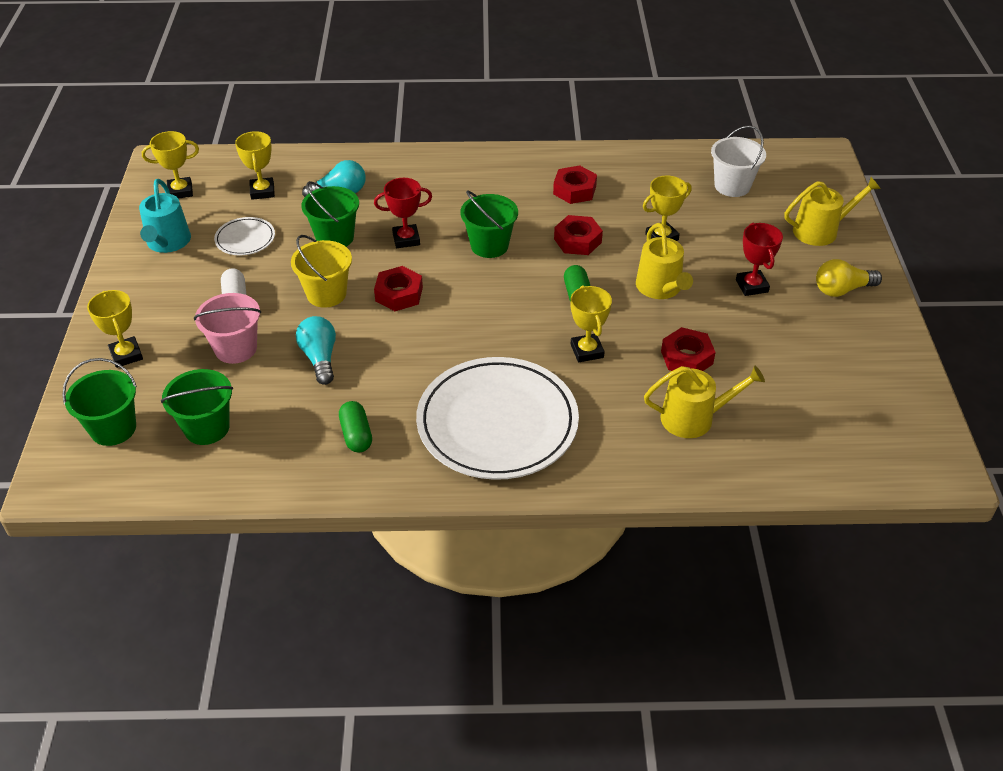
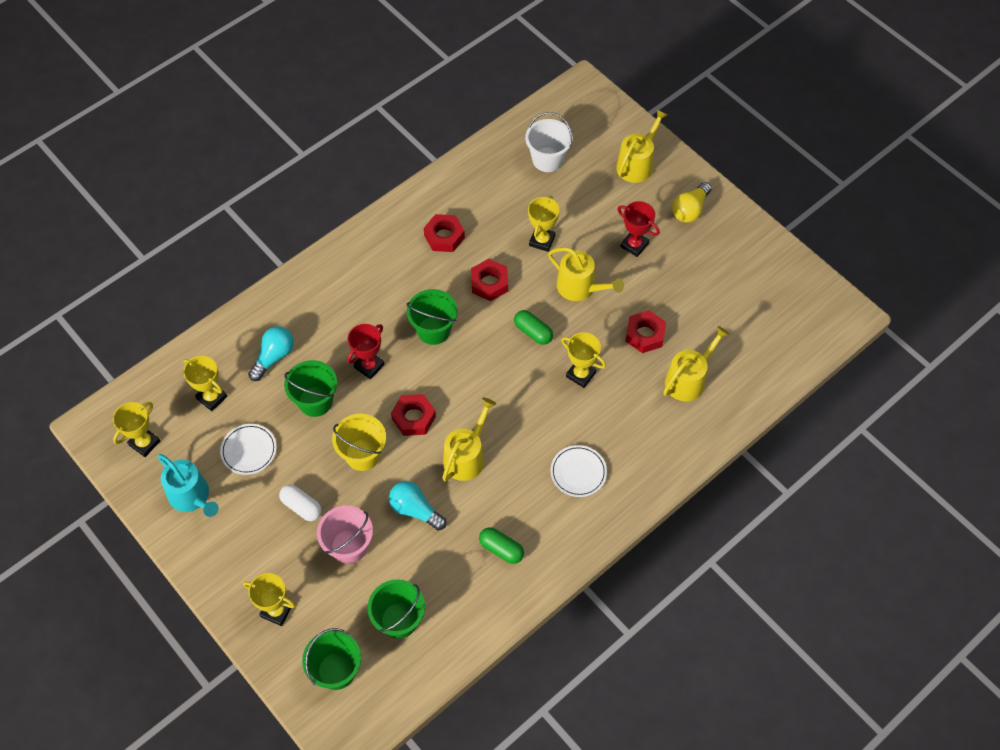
camera: 40 degrees left, 15 degrees up
white plate [416,357,579,480] -> white plate [550,445,607,497], size x0.44
none -> yellow watering can [442,398,496,481]

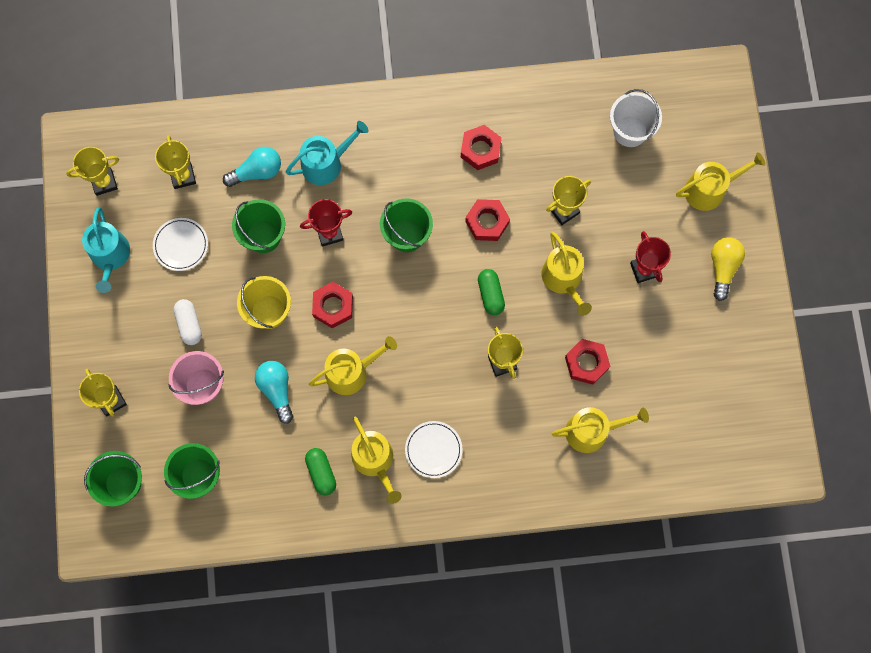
camera: 35 degrees right, 15 degrees up
yellow light bulb [672,182,712,223] -> yellow light bulb turned 120 degrees clockwise [711,237,745,301]
none -> turquoise watering can [286,121,368,185]
none -> yellow watering can [351,417,402,504]

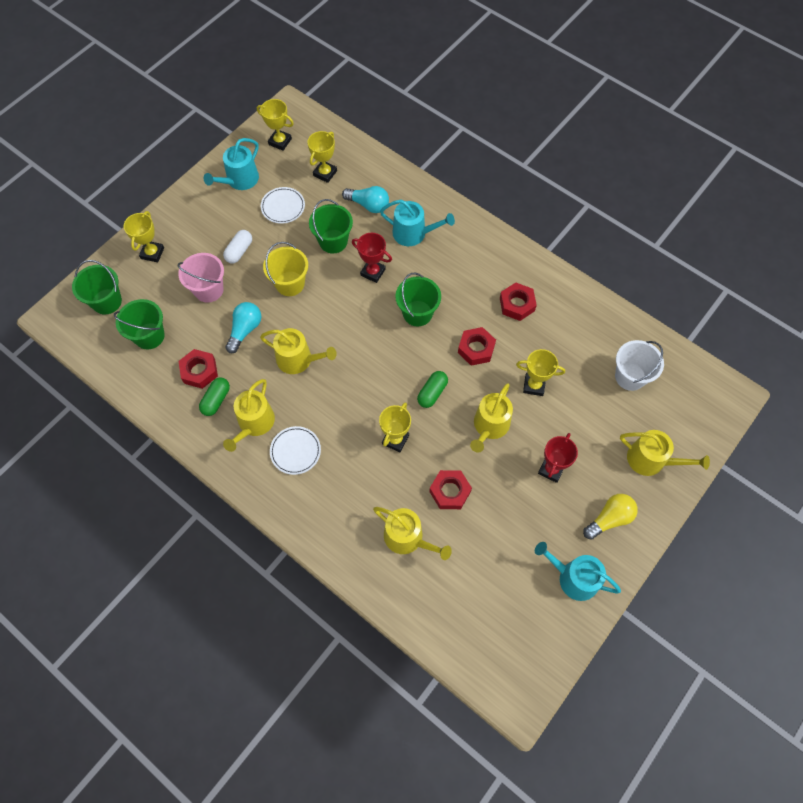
camera: 45 degrees right, 10 degrees down
red nut [312,282,353,328] -> red nut moved to [179,349,218,389]
none -> turquoise watering can [535,542,621,601]

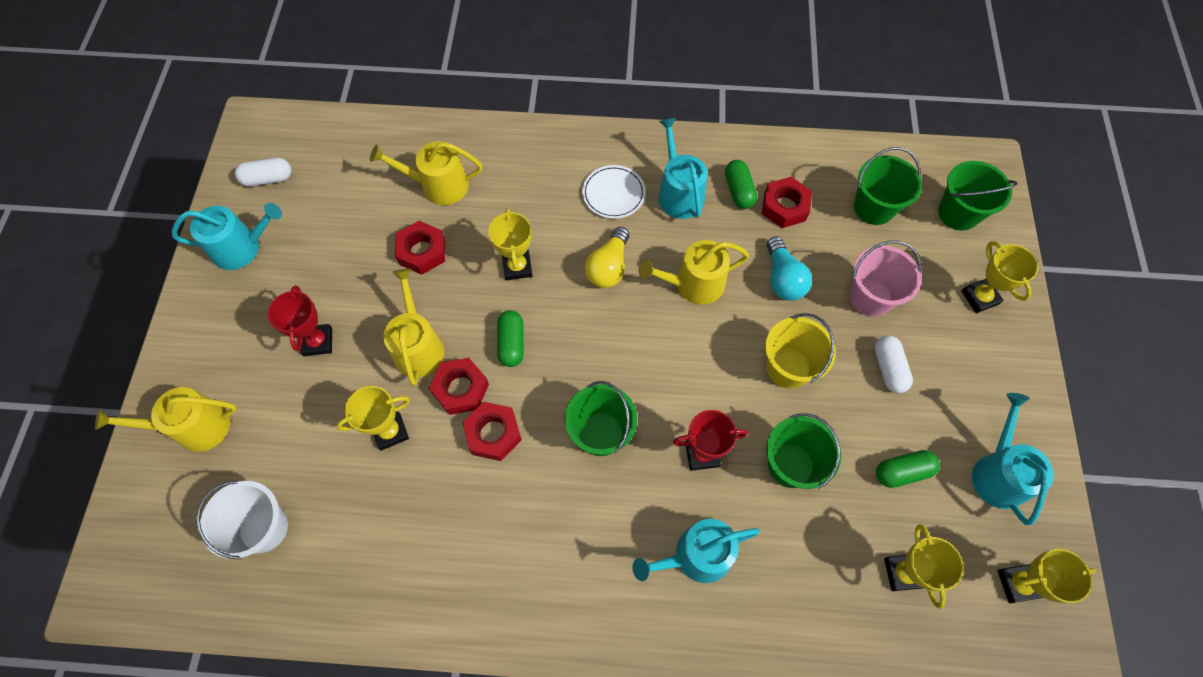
camera: 145 degrees right, 0 degrees up
yellow watering can [223,379,275,452] -> turquoise watering can [658,117,707,219]
white plate [261,187,305,224] -> green capsule [876,450,940,488]
turquoise light bulb [342,186,389,213] -> none
red nut [500,282,537,321] -> red nut moved to [429,358,489,415]
yellow light bulb [583,494,638,540] -> yellow light bulb moved to [585,227,629,288]
none -> white capsule [235,158,291,186]

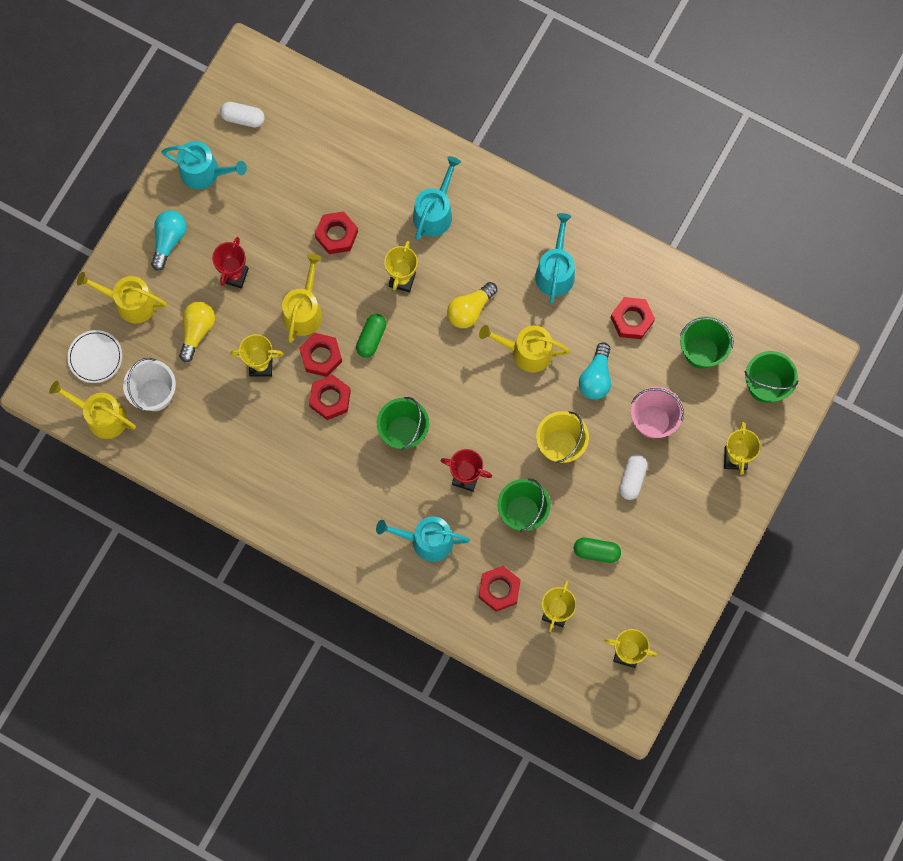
camera: 25 degrees right, 10 degrees up
yellow watering can [370,141,482,205] -> yellow watering can moved to [49,381,136,439]
white plate [582,165,646,219] -> white plate moved to [67,330,122,383]
green capsule [725,160,757,209] -> none
turquoise watering can [972,393,1054,525] -> turquoise watering can moved to [413,156,461,240]
none -> turquoise light bulb [151,210,187,271]
none -> yellow light bulb [179,301,215,362]
none -> red nut [478,566,521,612]

